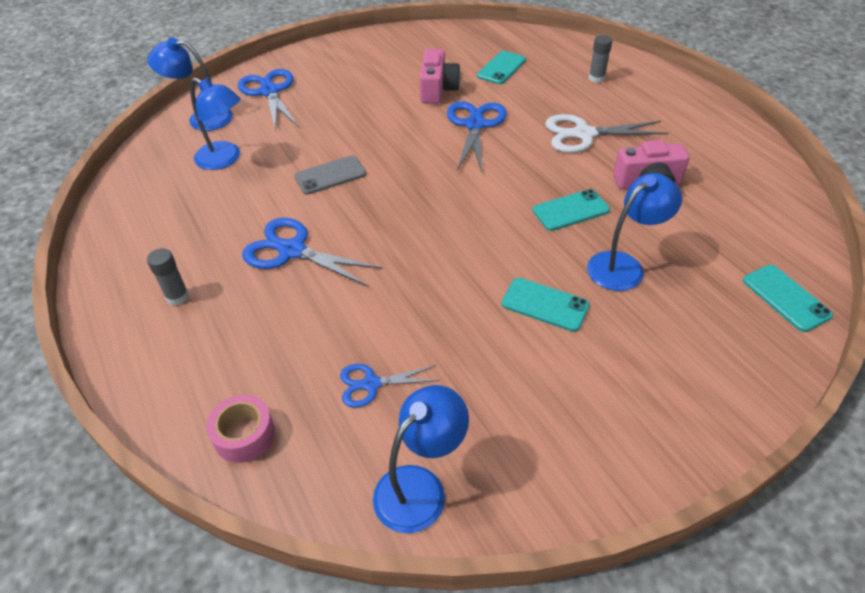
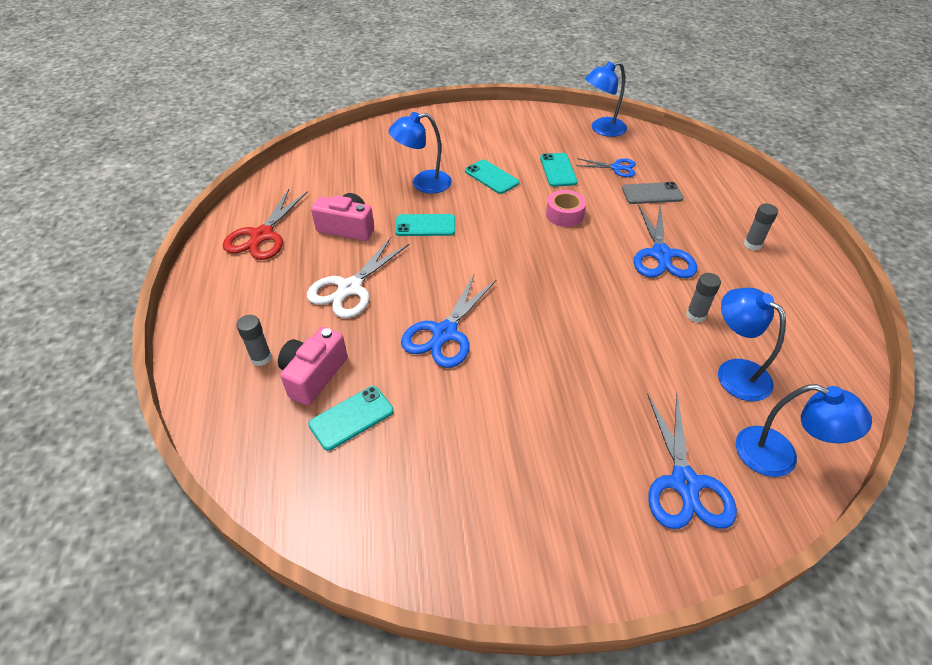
camera: 160 degrees left, 0 degrees up
pink tape [206,395,275,463] -> pink tape moved to [546,190,586,227]
blue scissors [242,218,383,287] -> blue scissors turned 45 degrees clockwise [634,204,697,278]
grey phone [294,156,366,195] -> grey phone moved to [622,182,683,204]
pink camera [419,49,461,104] -> pink camera moved to [278,327,347,405]
white scissors [545,114,668,153] -> white scissors turned 105 degrees clockwise [307,237,410,318]
turquoise phone [743,265,833,332] -> turquoise phone moved to [540,153,578,187]
none -> red scissors [223,189,308,260]
none -> grey glue stick [686,273,721,323]

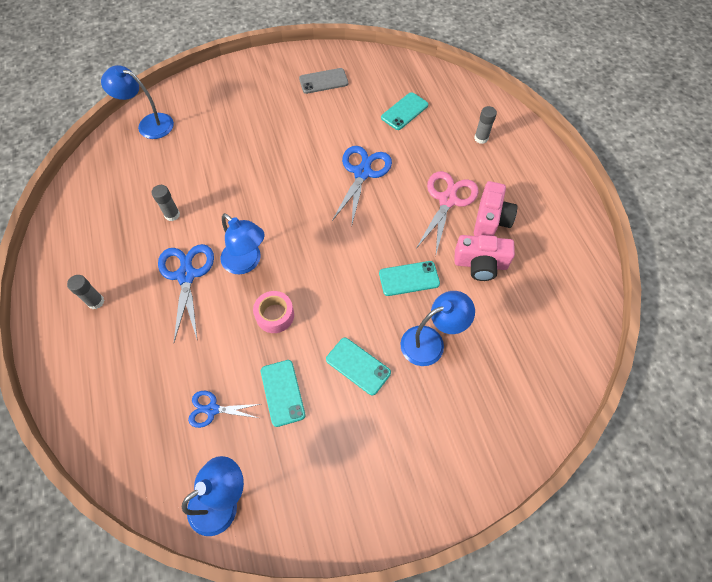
camera: 170 degrees right, 15 degrees up
red scissors [223,189,308,260] -> none
pink camera [278,327,347,405] -> pink camera moved to [474,181,518,236]
white scissors [307,237,410,318] -> pink scissors [416,171,479,254]
grey phone [622,182,683,204] -> grey phone moved to [299,68,348,94]
blue scissors [647,393,737,529] -> none
blue lamp [718,288,786,401] -> blue lamp moved to [220,213,265,274]

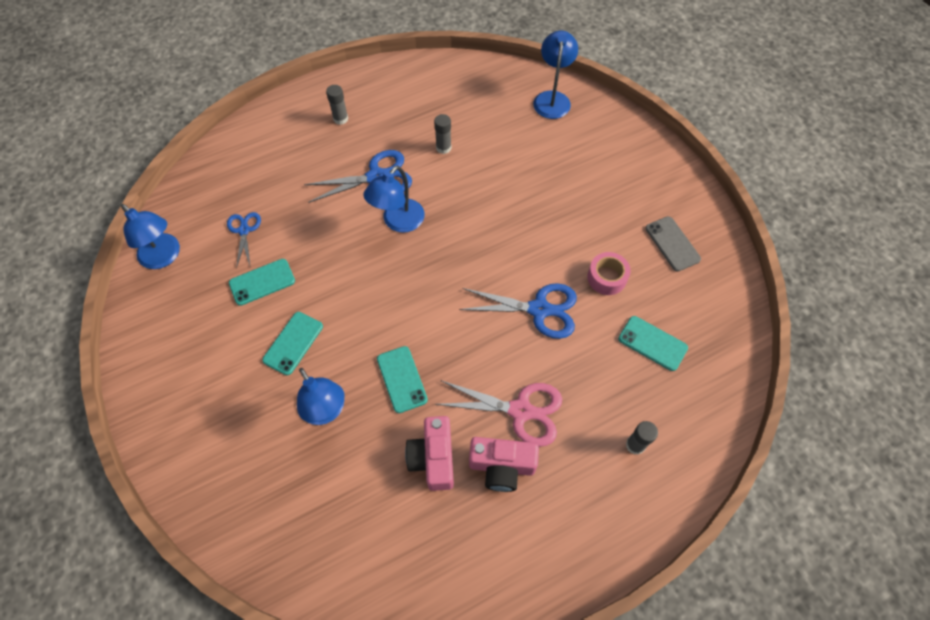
camera: 80 degrees right, 0 degrees up
pink tape [253,291,294,333] -> pink tape moved to [587,252,631,295]

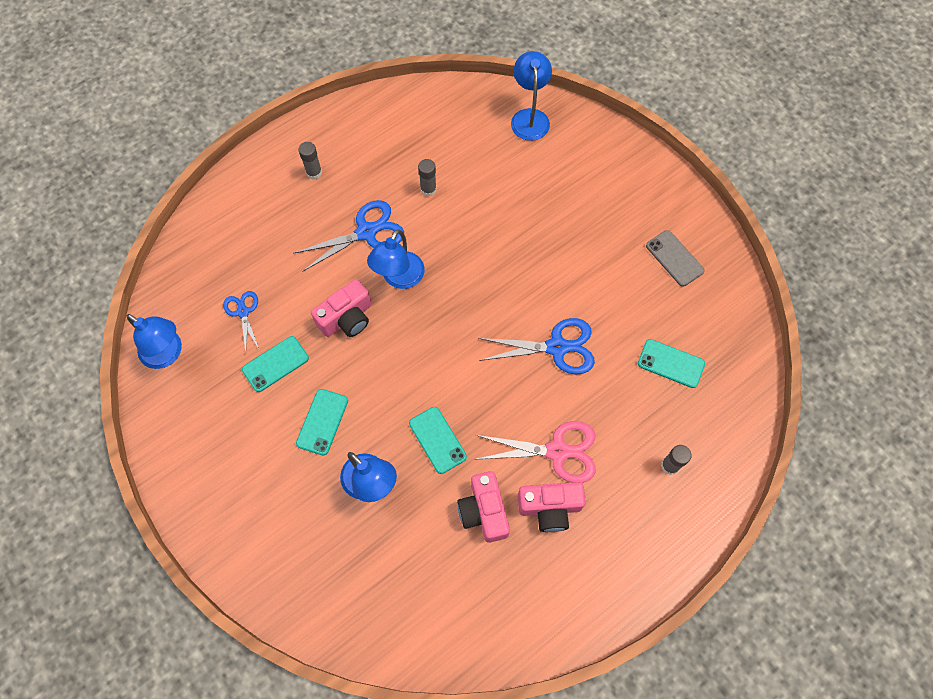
camera: 10 degrees left, 5 degrees up
pink tape [587,252,631,295] -> none
none -> pink camera [311,279,372,337]

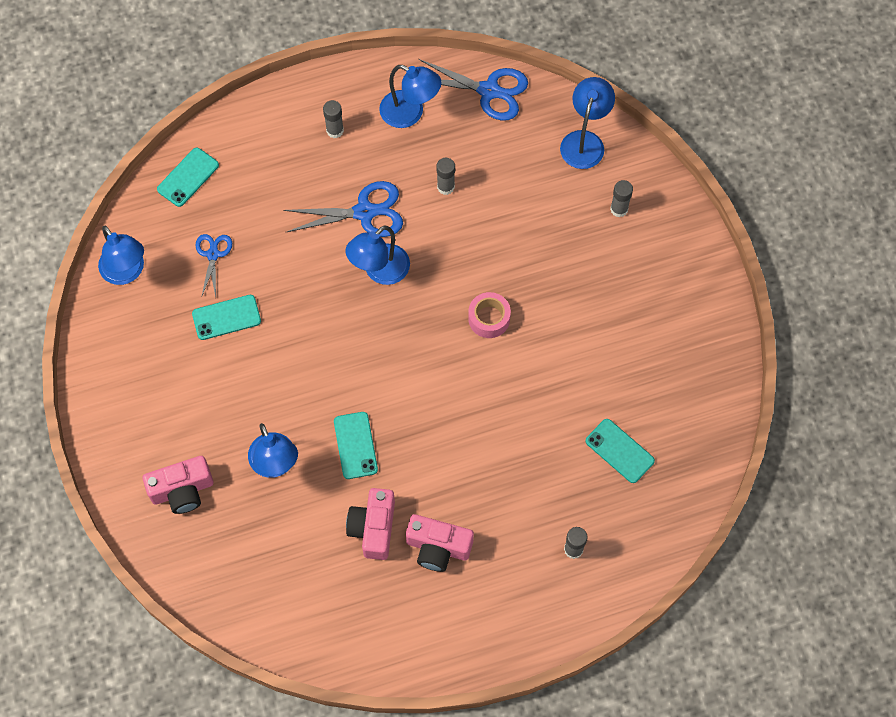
camera: 20 degrees right, 0 degrees up
turquoise phone [296,389,348,455] -> turquoise phone moved to [157,148,219,207]
pink camera [311,279,372,337] -> pink camera moved to [143,456,213,514]
pink scissors [474,421,596,483] -> none
blue scissors [478,318,595,375] -> blue scissors moved to [419,59,528,121]
grey phone [646,230,705,287] -> none
none -> blue lamp [379,65,441,128]
none -> pink tape [468,292,511,338]
none -> grey glue stick [610,180,633,217]

